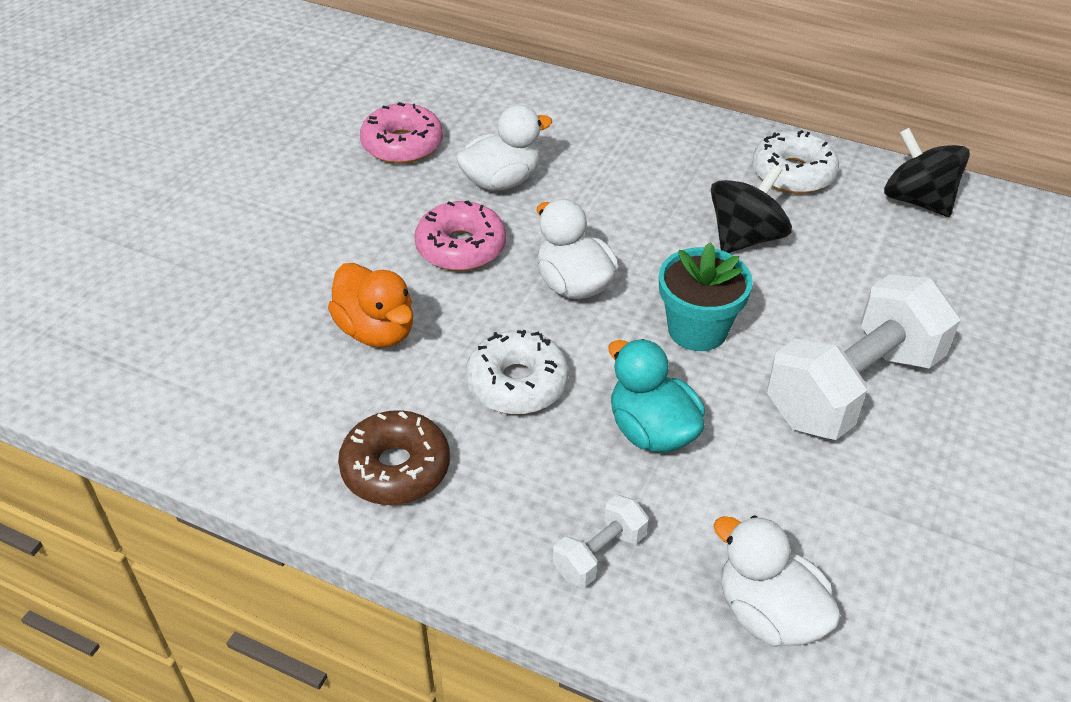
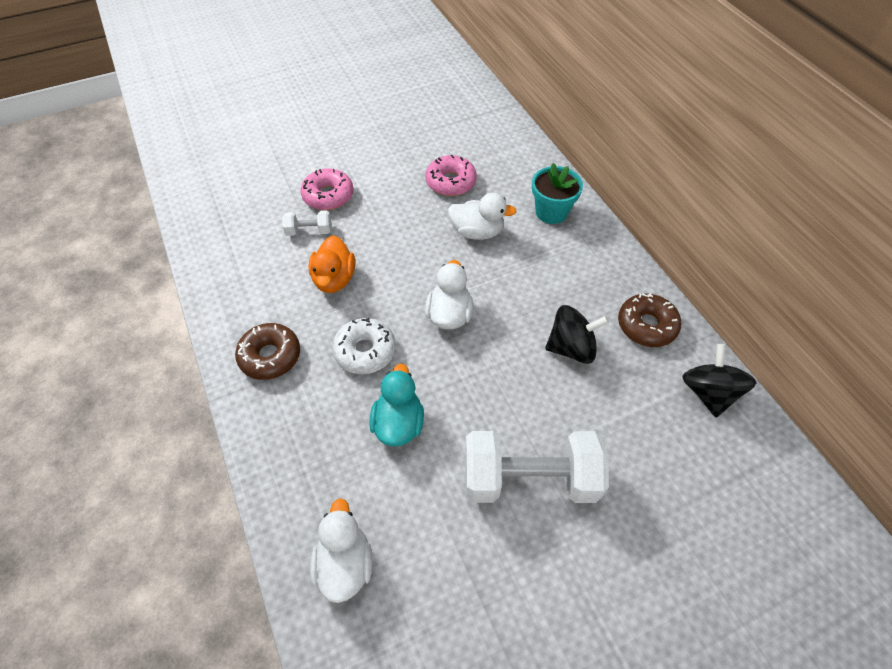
camera: 40 degrees right, 10 degrees up
pink donut [414,201,506,271] -> pink donut moved to [300,168,354,210]
white dumbbell [553,495,649,587] -> white dumbbell moved to [282,211,331,236]
turquoise flower pot [659,242,753,351] -> turquoise flower pot moved to [532,163,583,224]
white donut [752,130,839,194] -> brown donut [618,293,681,347]

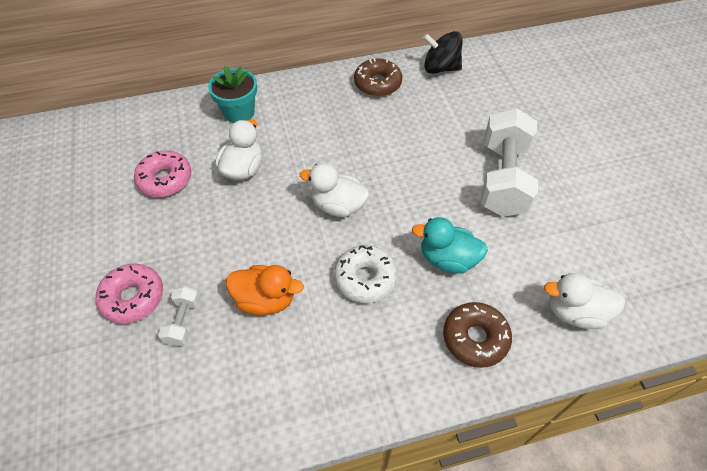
camera: 80 degrees left, 0 degrees up
brown donut [235,323,300,380] -> brown donut moved to [443,302,512,368]
black spinning top [545,305,609,364] -> none

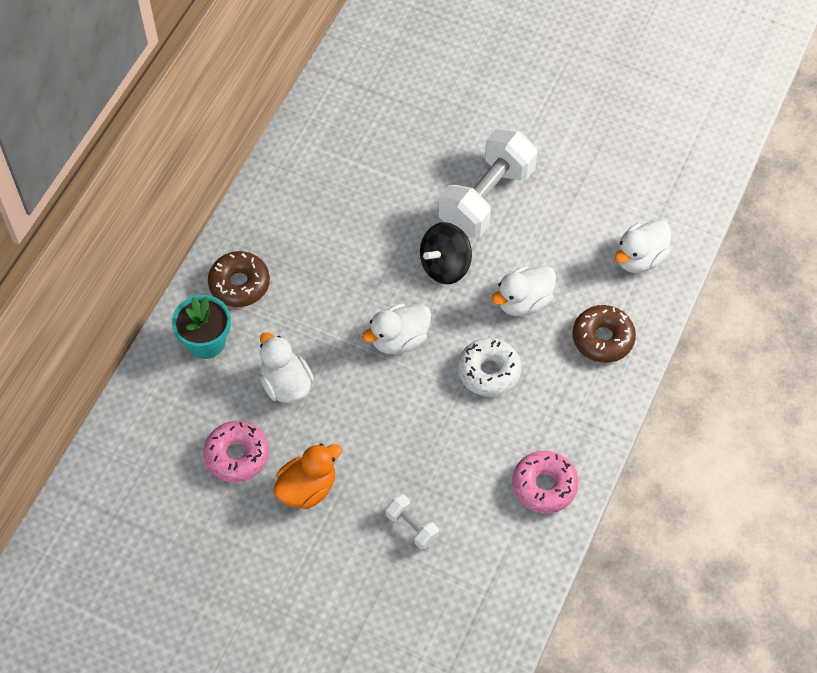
camera: 50 degrees left, 5 degrees up
pink donut [96,264,163,324] -> pink donut moved to [512,451,578,513]
orange duck [226,265,304,315] -> orange duck moved to [273,444,342,509]
brown donut [354,58,402,97] -> brown donut moved to [208,251,270,307]
turquoise duck [412,217,488,273] -> white duck [492,265,556,316]
black spinning top [423,31,463,74] -> black spinning top moved to [420,222,472,284]
white dumbbell [481,108,538,217] -> white dumbbell turned 75 degrees clockwise [438,128,537,238]

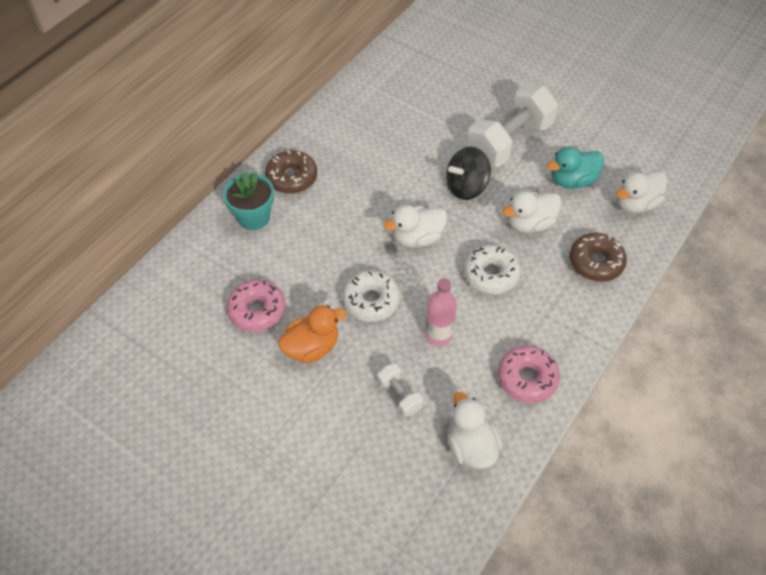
camera: 10 degrees right, 5 degrees down
white duck [260,332,314,403] -> white duck moved to [448,392,502,469]
none -> white donut [342,270,400,322]
none -> pink bottle [425,278,457,346]
none -> turquoise duck [547,146,604,189]

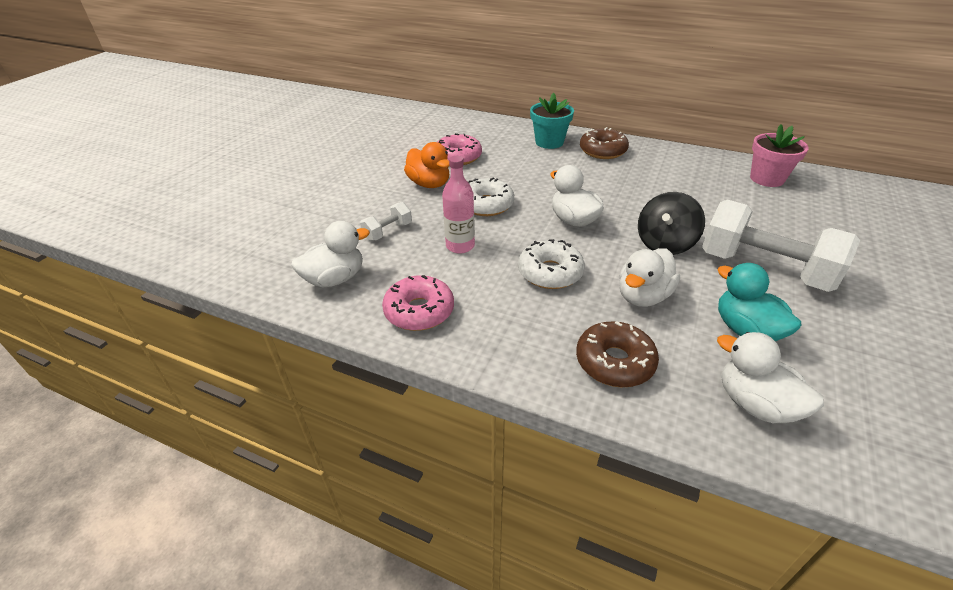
camera: 80 degrees right, 15 degrees down
black spinning top [446,146,491,200] -> black spinning top turned 105 degrees counterclockwise [638,192,705,255]
white duck [502,191,562,233] -> white duck turned 105 degrees counterclockwise [619,248,680,307]
none -> pink flower pot [750,124,809,187]

